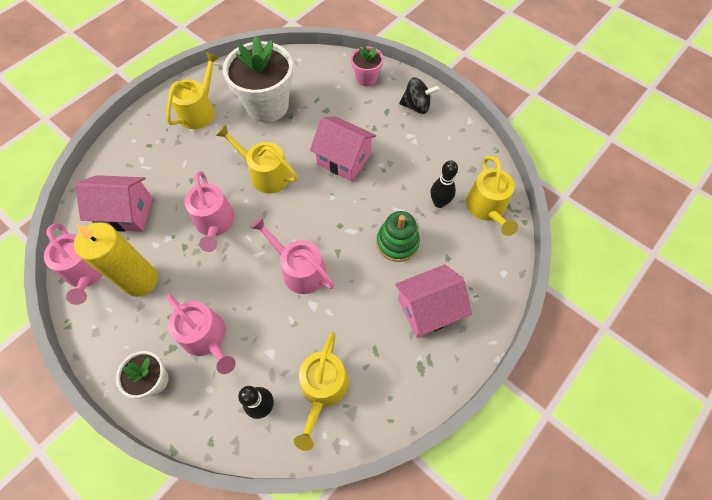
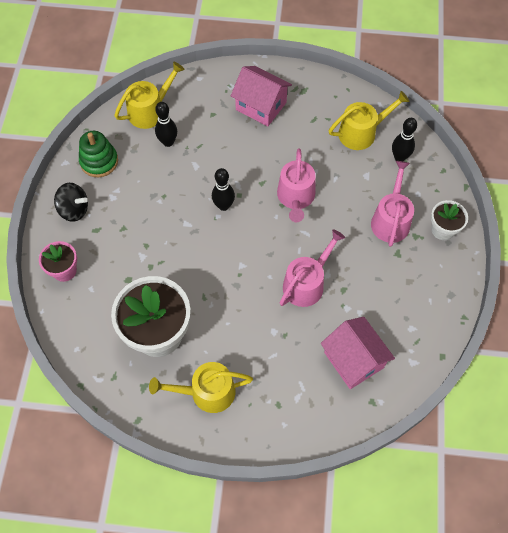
camera: 125 degrees left, 0 degrees up
pink watering can [44,223,103,305] -> none
yellow candle [74,222,158,297] -> none
yellow watering can [216,125,298,193] -> none
pink house [310,116,376,181] -> none
green stacking toy [376,211,420,262] -> green stacking toy moved to [79,131,118,177]
black spinning top [399,77,440,114] -> black spinning top turned 135 degrees clockwise [54,183,88,222]
none -> black bowling pin [212,168,235,211]

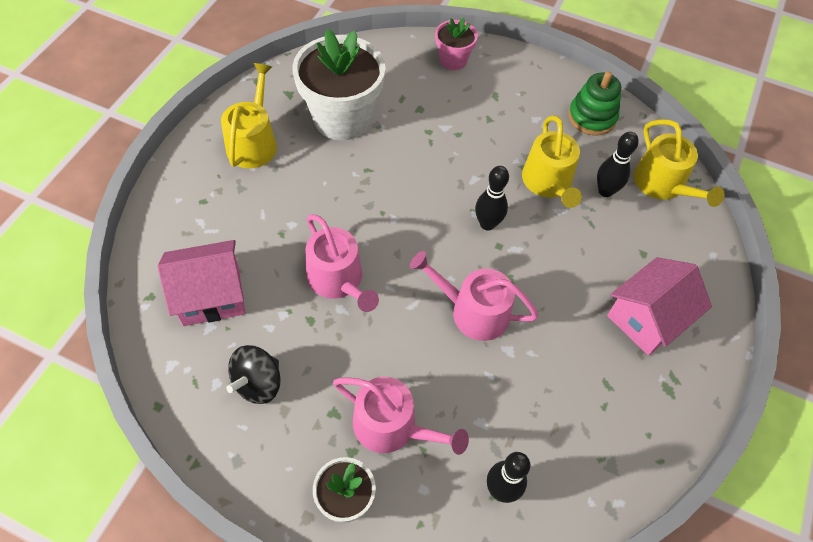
camera: 105 degrees right, 5 degrees down
black spinning top [54,183,88,222] -> black spinning top moved to [226,345,281,404]
yellow watering can [329,91,409,150] -> yellow watering can moved to [522,116,582,208]

